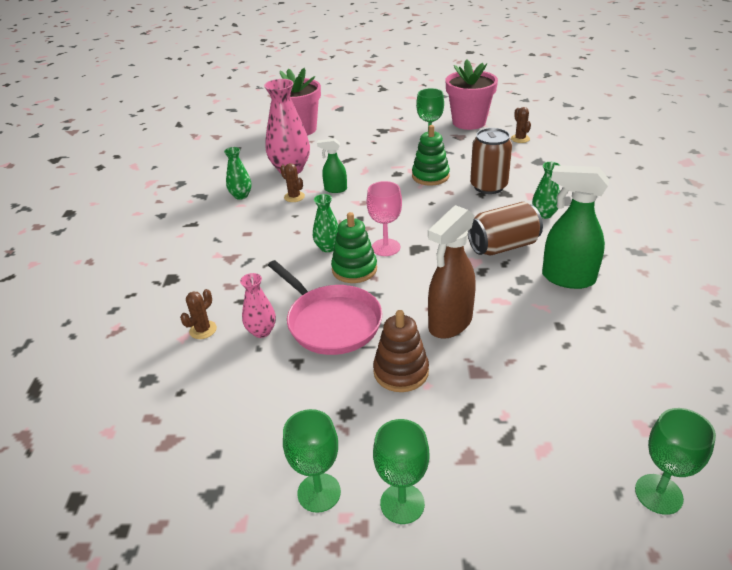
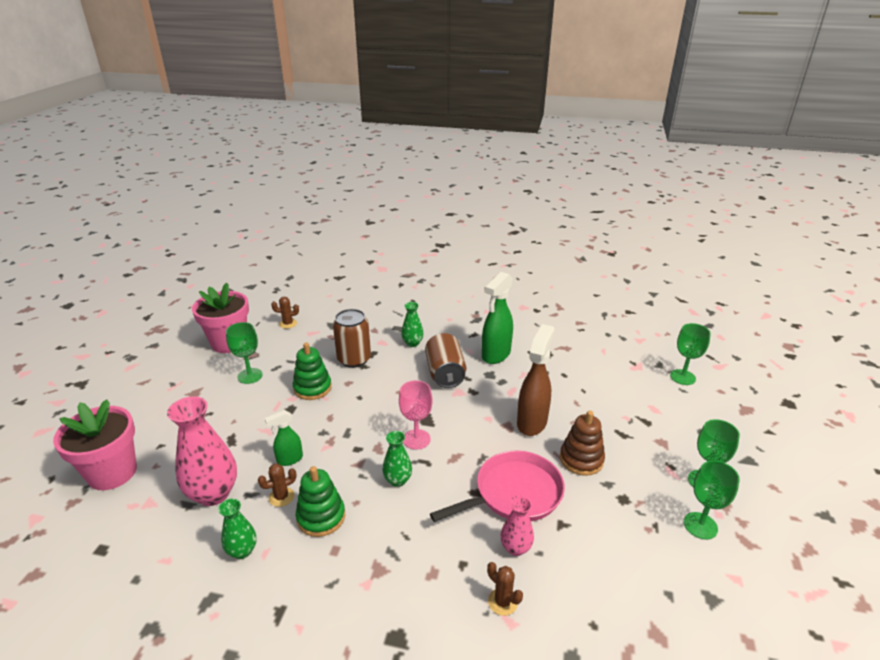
camera: 80 degrees left, 5 degrees down
green spray bottle [317,138,347,193] -> green spray bottle turned 45 degrees clockwise [265,410,303,466]
green stacking toy [331,212,377,283] -> green stacking toy moved to [296,466,345,537]
brown spray bottle [428,205,476,339] -> brown spray bottle turned 120 degrees counterclockwise [517,324,554,436]

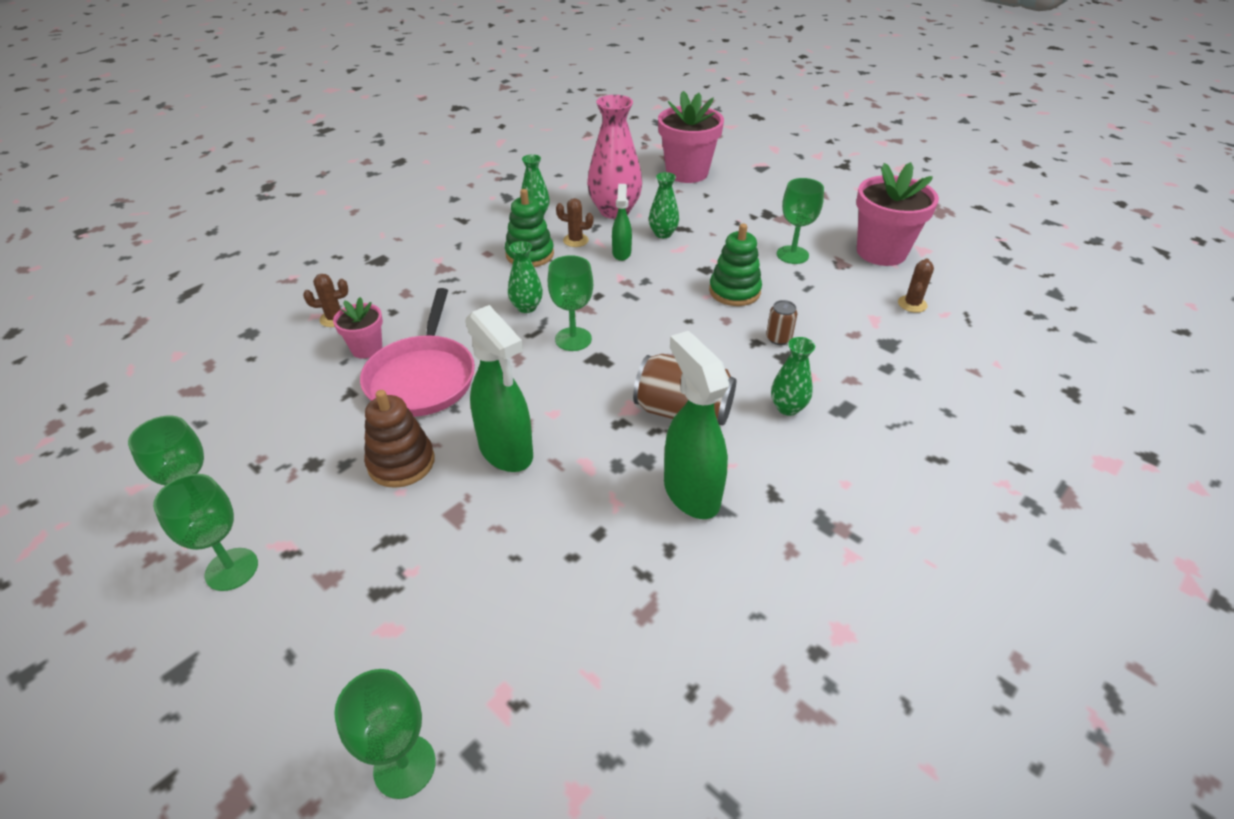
camera: 120 degrees right, 10 degrees up
brown cactus [258,463,297,507] -> brown cactus turned 75 degrees counterclockwise [556,198,593,247]
brown can [333,309,371,368] -> brown can [766,300,797,345], size x0.49
pink goblet [399,380,433,450] -> green goblet [548,255,593,351]
pink vase [501,496,534,556] -> pink flower pot [333,297,383,359]
brown spray bottle [517,324,554,436] -> green spray bottle [465,305,533,472]
none -> green vase [649,172,679,238]

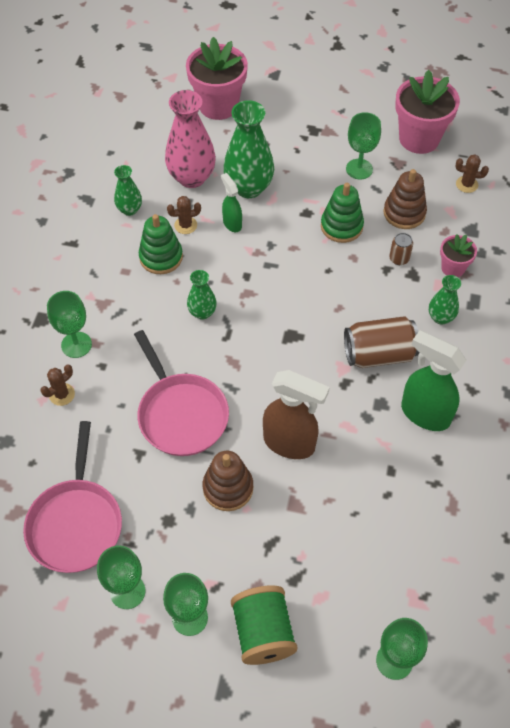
camera: 30 degrees left, 15 degrees up
pink flower pot [333,297,383,359] -> pink flower pot moved to [440,234,477,277]
green spray bottle [465,305,533,472] -> brown spray bottle [263,370,330,459]
green goblet [548,255,593,351] -> green goblet moved to [47,291,92,358]
green vase [649,172,679,238] -> green vase [223,100,274,198], size x1.86
brown cactus [898,258,934,313] -> brown cactus turned 75 degrees counterclockwise [456,155,489,193]
none -> pink pan [23,421,122,573]
none -> green spool [231,585,298,665]
none -> brown stacking toy [384,169,427,229]

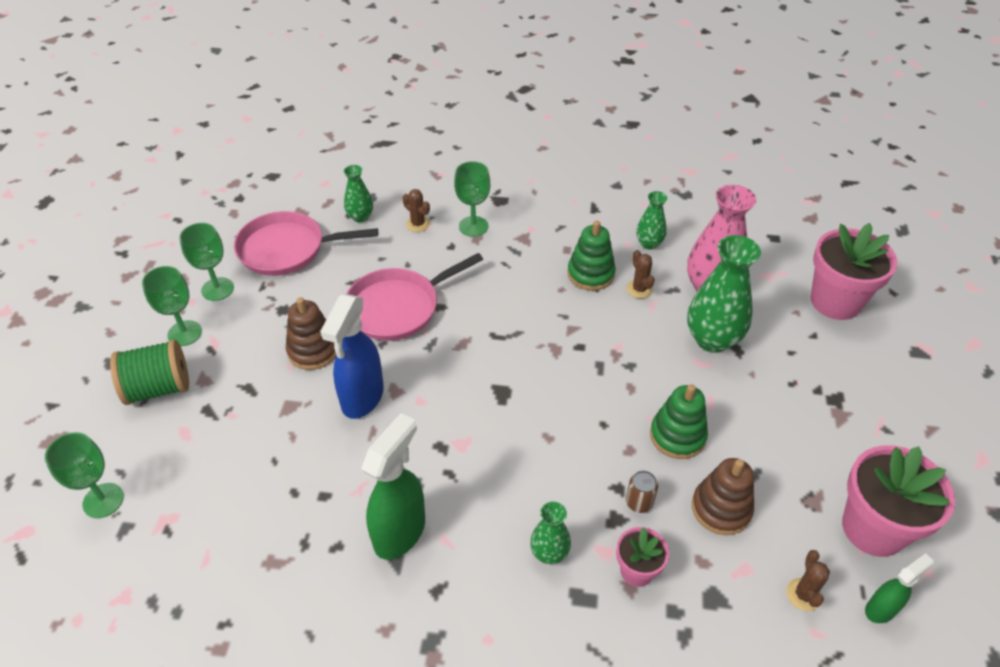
camera: 85 degrees right, 10 degrees down
green vase [187,270,217,320] -> green vase moved to [344,165,373,222]
green spray bottle [221,173,242,232] -> green spray bottle moved to [865,553,934,623]
brown spray bottle [263,370,330,459] -> blue spray bottle [320,294,384,419]
brown can [344,316,419,368] -> none
green goblet [346,112,381,179] -> none

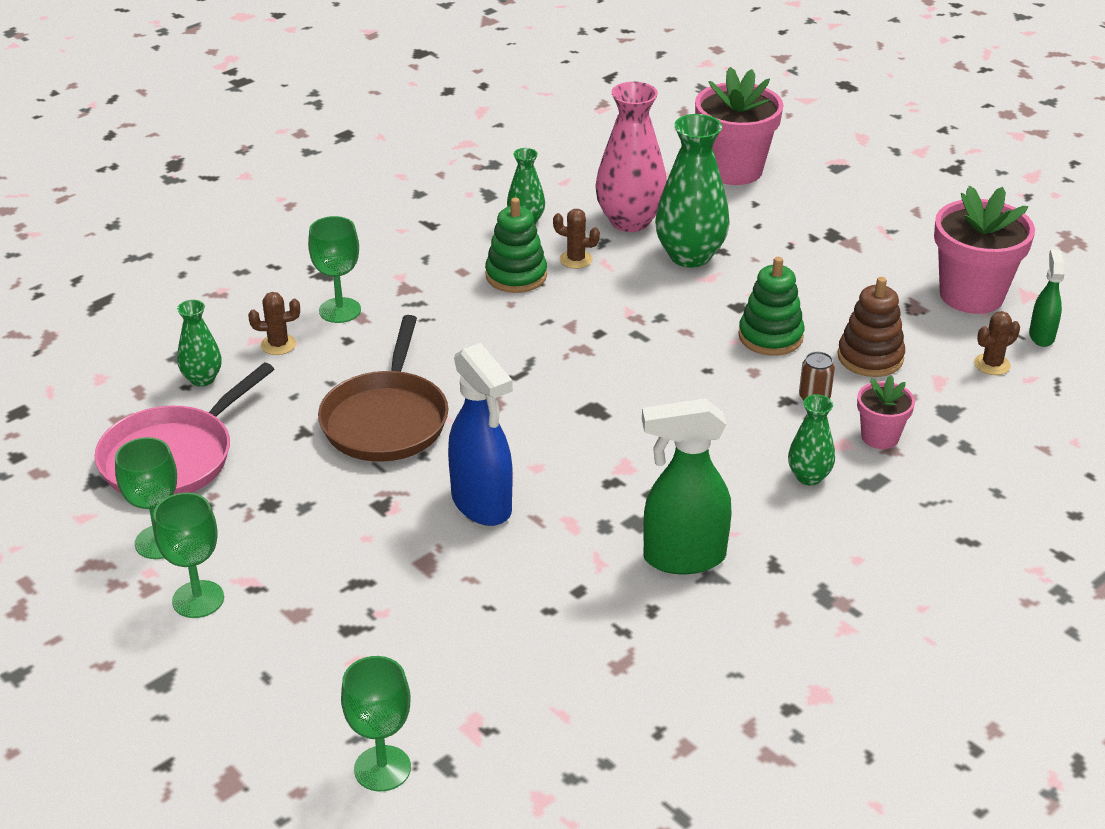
camera: 50 degrees left, 10 degrees down
green spool [110,339,189,405] -> none
brown stacking toy [286,297,336,370] -> none
pink pan [346,253,483,341] -> brown pan [318,315,449,462]
green spray bottle [361,413,425,560] -> green spray bottle turned 75 degrees counterclockwise [642,398,731,574]
brown cactus [787,550,830,611] -> brown cactus turned 75 degrees counterclockwise [974,311,1020,375]

